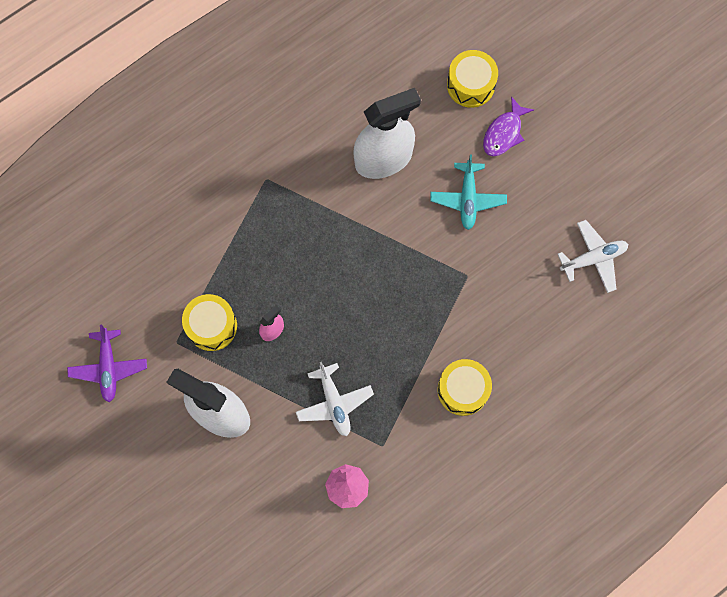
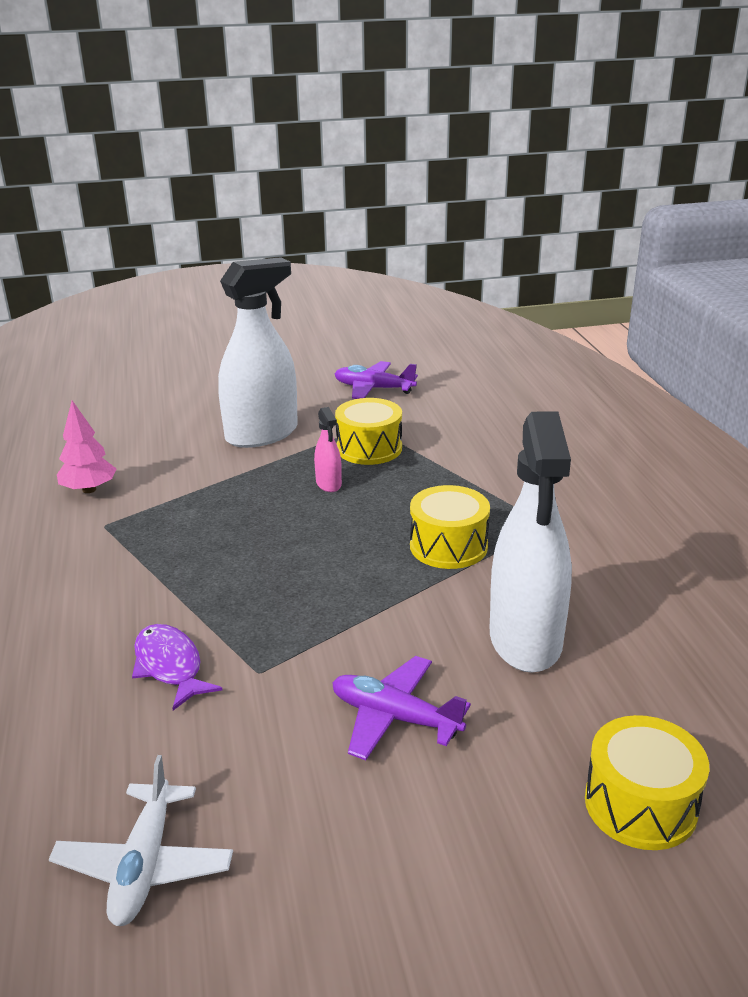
camera: 115 degrees right, 45 degrees down
white plane [296,362,374,436] -> none
turquoise plane [430,155,507,230] -> purple plane [332,656,471,760]
yellow drum [437,359,492,416] -> yellow drum moved to [410,485,490,569]
purple fish [483,96,534,156] -> purple fish moved to [132,624,223,710]

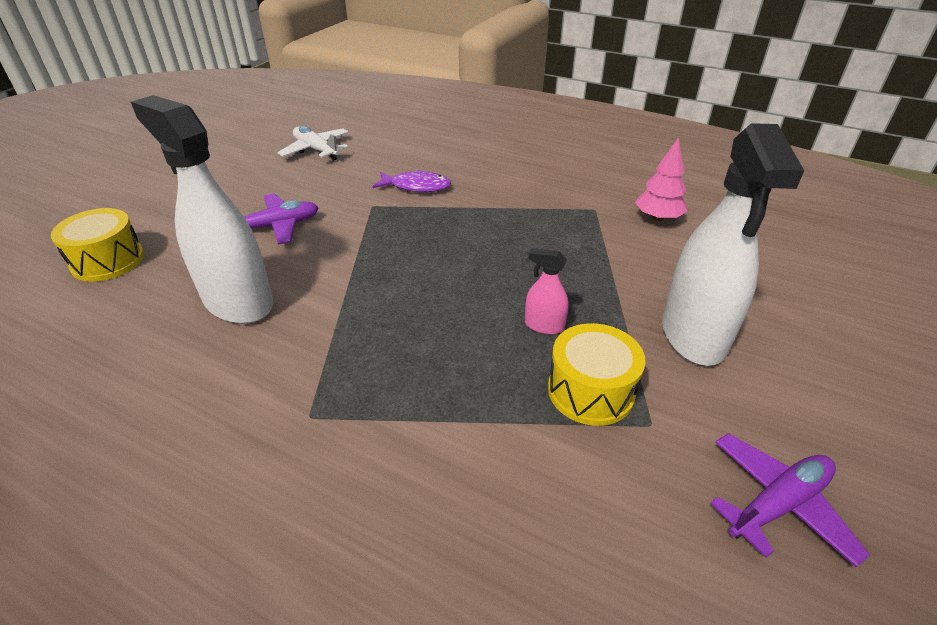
camera: 130 degrees right, 10 degrees up
yellow drum [410,485,490,569] -> none

